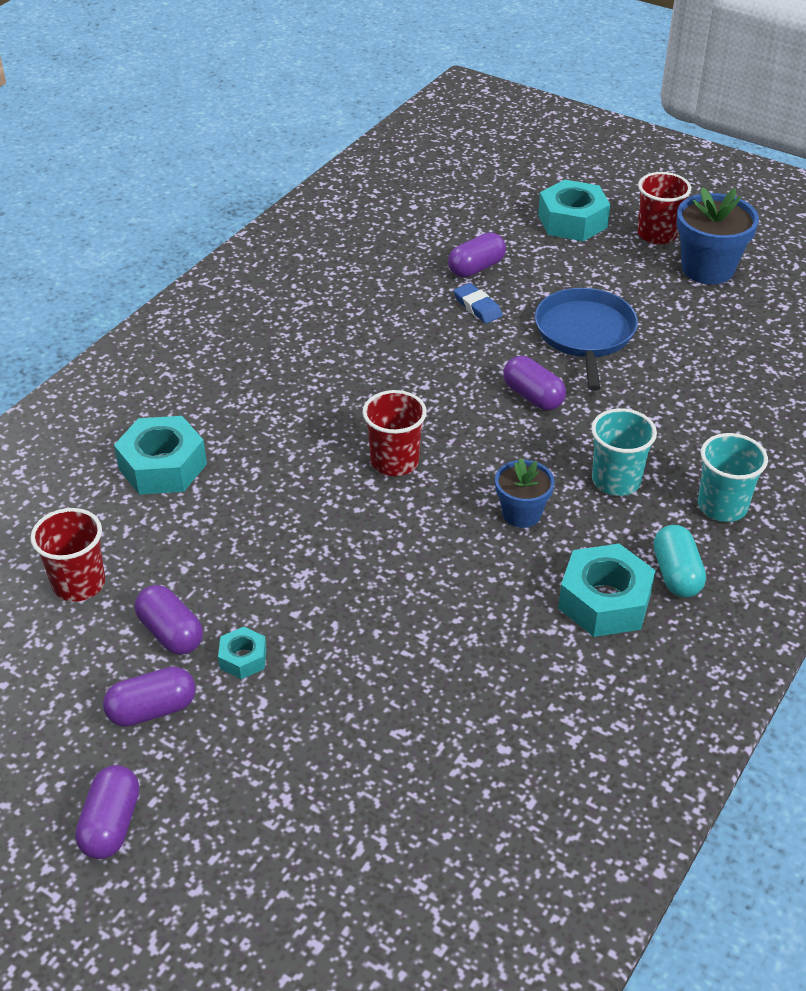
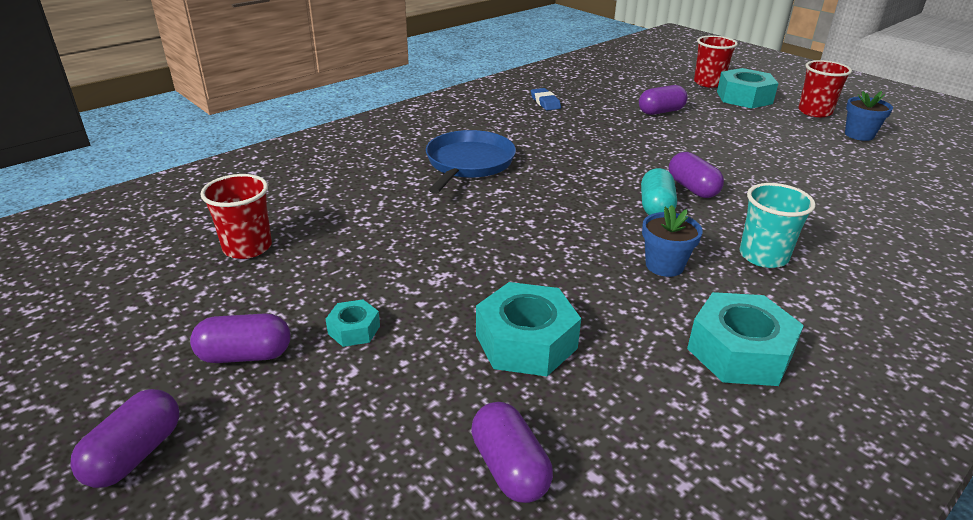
camera: 15 degrees right, 10 degrees down
turquoise nut [114,416,207,495] -> turquoise nut moved to [476,282,581,376]
purple capsule [135,585,203,655] -> purple capsule moved to [471,402,553,503]
red cup [362,390,427,476] -> red cup moved to [694,35,738,88]
blue eraser [454,283,503,323] -> blue eraser moved to [531,88,561,111]
blue pan [535,288,638,391] -> blue pan moved to [426,130,516,194]
turquoise capsule [653,525,706,598] -> turquoise capsule moved to [641,168,677,215]
blue flower pot [676,187,759,284] -> blue flower pot [845,91,893,141], size x0.61
turquoise cup [698,433,768,522] -> none

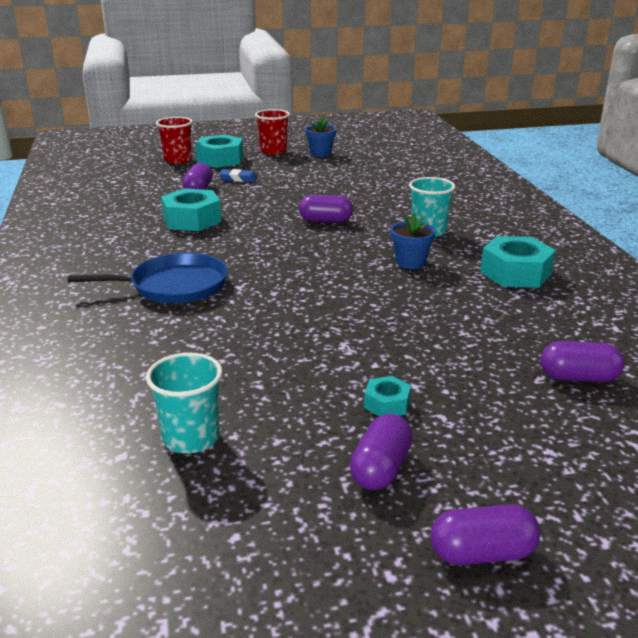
camera: 60 degrees left, 5 degrees down
purple capsule [70,389,179,488] -> purple capsule turned 60 degrees counterclockwise [430,504,540,565]
red cup [200,174,272,259] -> turquoise cup [146,353,223,454]
blue pan [426,130,516,194] -> blue pan turned 120 degrees clockwise [68,253,228,303]
turquoise nut [476,282,581,376] -> turquoise nut moved to [161,188,222,231]
blue eraser [531,88,561,111] -> blue eraser moved to [218,169,258,182]
turquoise capsule [641,168,677,215] -> none

